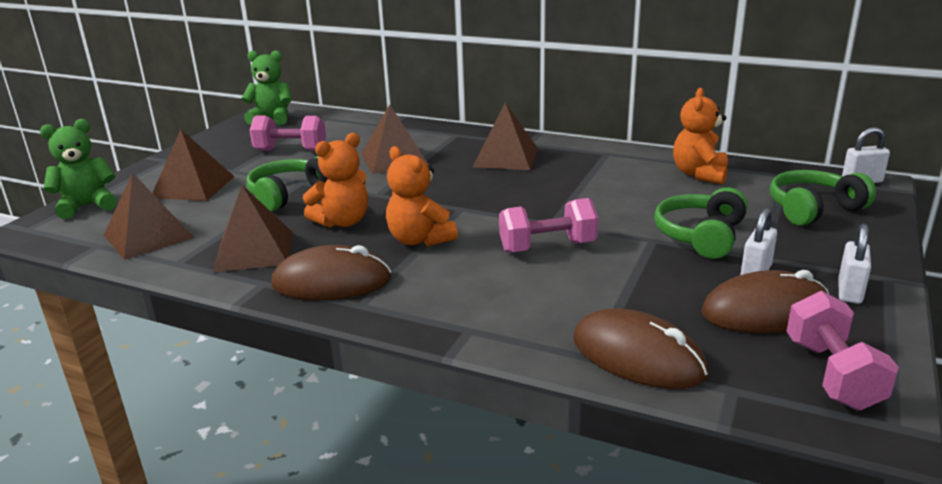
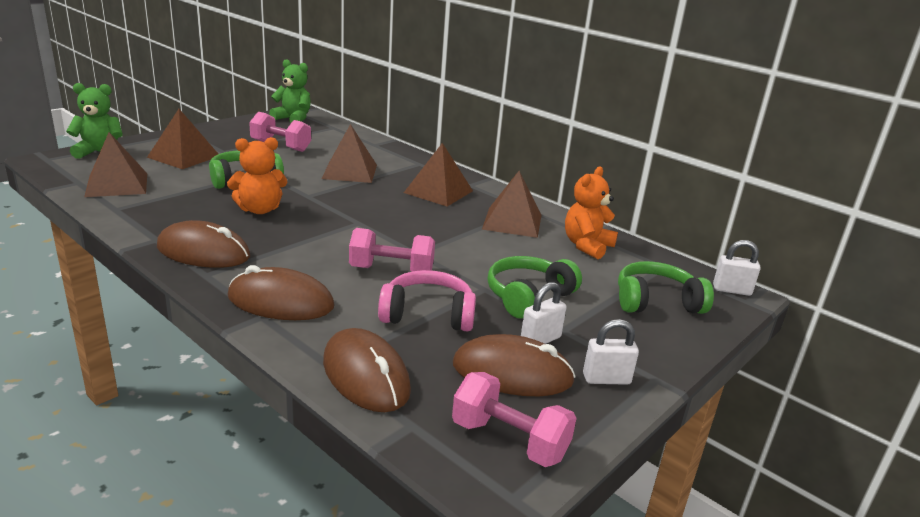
camera: 15 degrees right, 0 degrees up
brown pyramid [213,185,292,272] -> brown pyramid moved to [482,171,542,238]
orange teddy bear [386,146,458,247] -> none
pink dumbbell [786,291,899,411] -> pink dumbbell turned 75 degrees counterclockwise [452,372,577,467]
white padlock [839,224,871,304] -> white padlock turned 45 degrees clockwise [583,319,639,385]
none -> brown mouse [227,265,335,320]
none -> pink headphones [378,270,476,331]

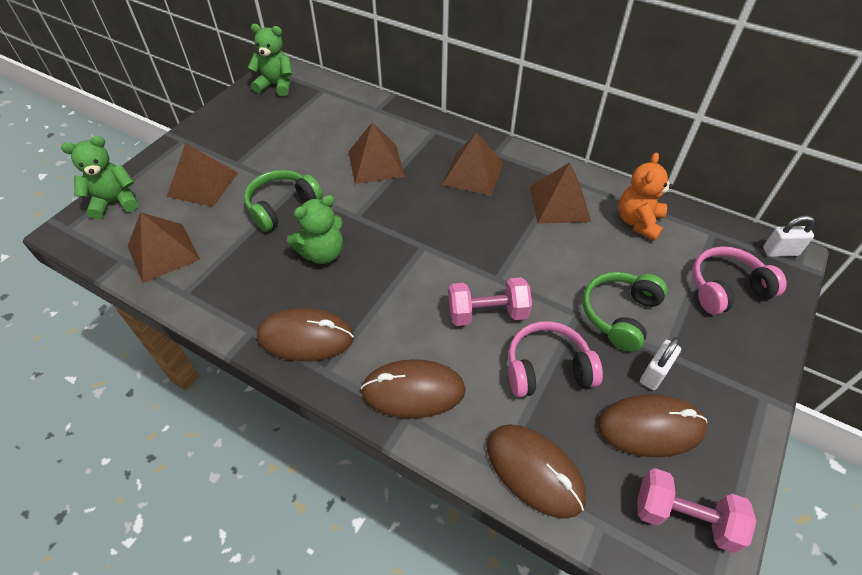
camera: 10 degrees left, 25 degrees up
orange teddy bear [227,137,287,214] -> green teddy bear [287,195,343,264]
pink dumbbell [249,112,311,152] -> none
white padlock [583,319,639,385] -> none
green headphones [618,261,714,314] -> pink headphones [692,246,787,315]

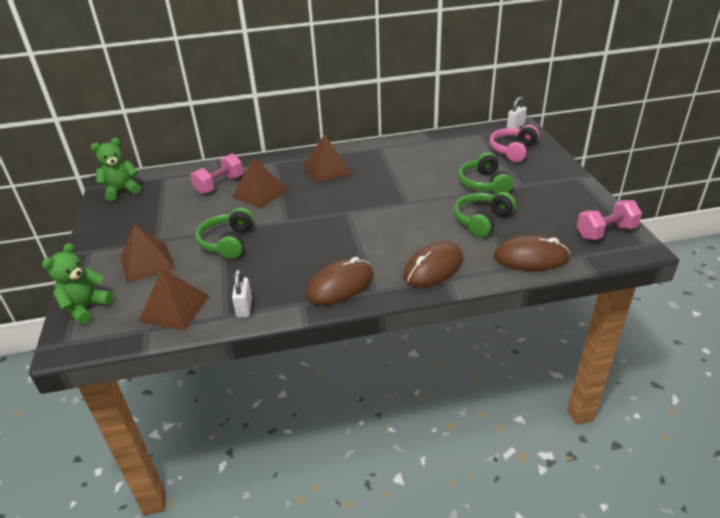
camera: 40 degrees left, 15 degrees down
green teddy bear [287,195,343,264] -> none
pink dumbbell [448,277,532,326] -> pink dumbbell moved to [190,153,243,194]
pink headphones [508,321,603,397] -> green headphones [454,192,516,237]
brown pyramid [530,162,591,224] -> none
brown mouse [597,394,707,457] -> none
orange teddy bear [618,153,673,241] -> none
white padlock [640,337,681,390] -> white padlock moved to [232,270,252,318]

